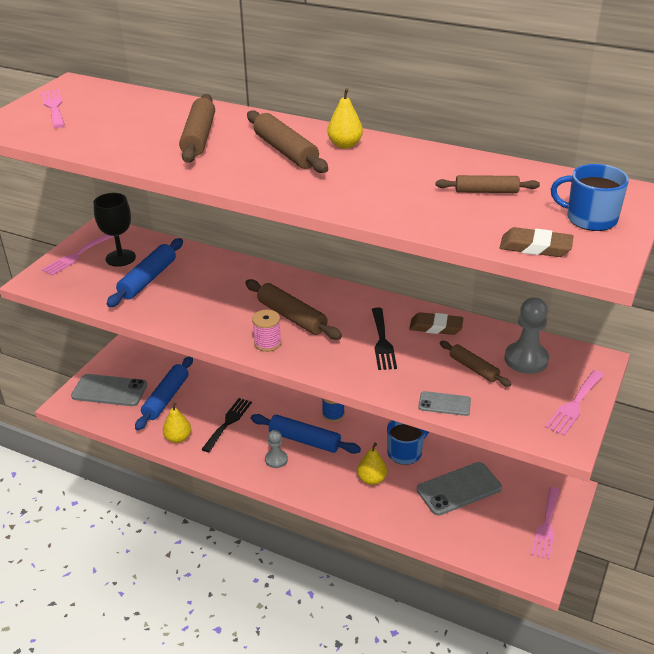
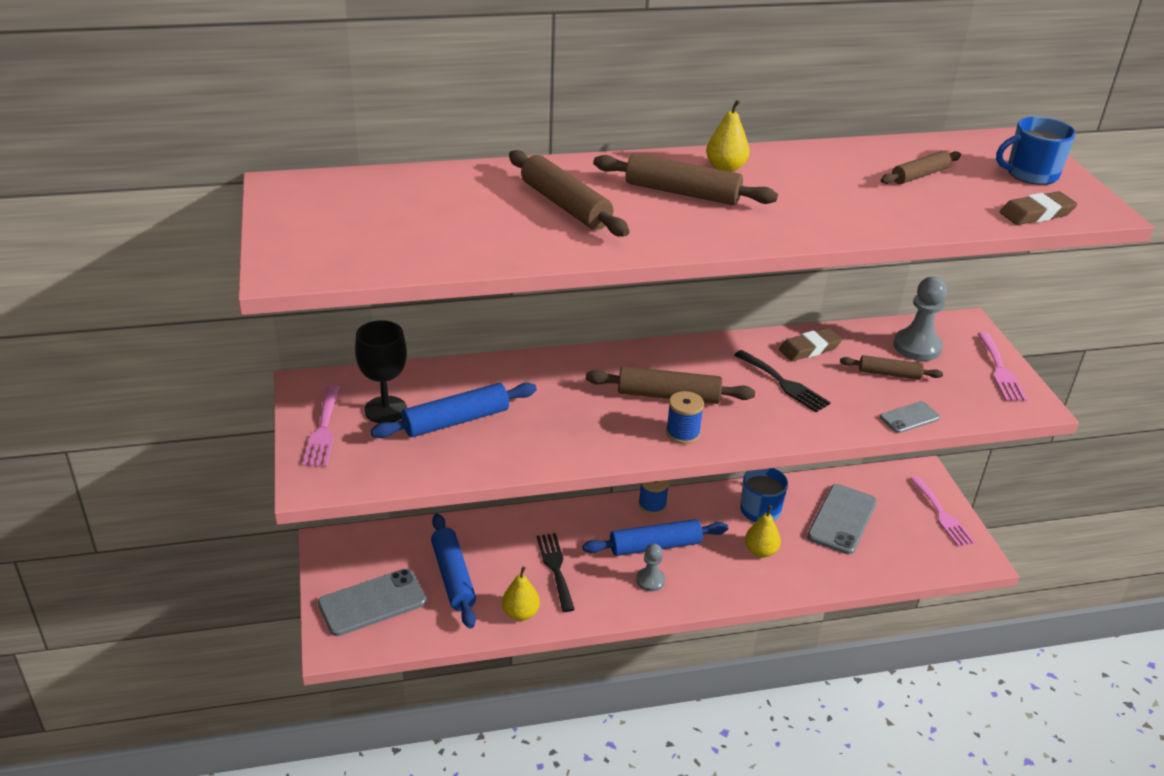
camera: 40 degrees left, 0 degrees up
pink fork [41,89,65,128] -> none
blue rolling pin [107,238,183,307] -> blue rolling pin turned 75 degrees clockwise [371,383,537,438]
pink spool [252,310,282,352] -> blue spool [666,391,704,444]

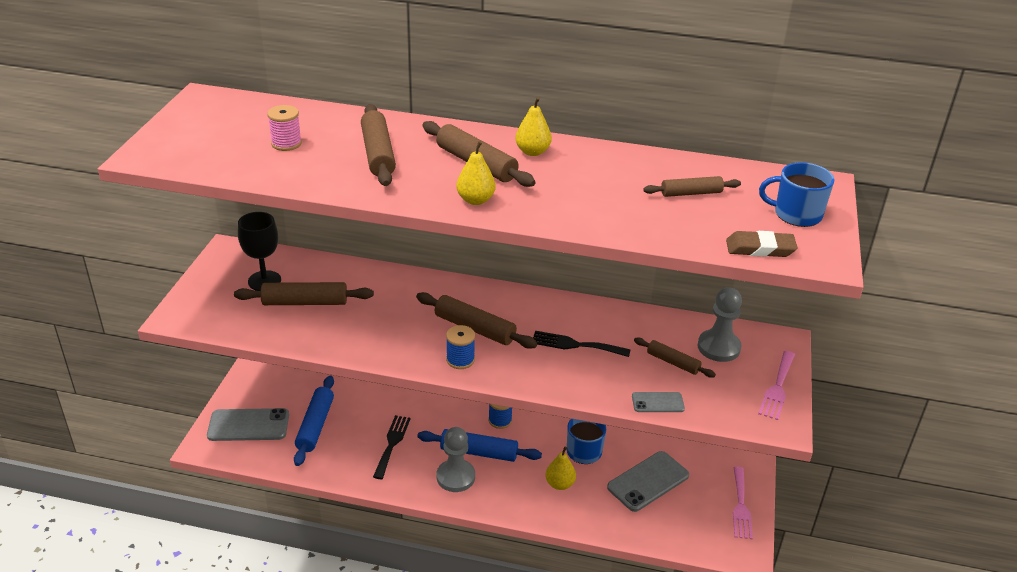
camera: 25 degrees right, 0 degrees up
pink fork [302,385,340,467] -> none
blue rolling pin [371,383,537,438] -> brown rolling pin [234,282,374,305]
yellow pear [502,566,540,621] -> yellow pear moved to [456,141,496,205]
grey pawn [636,543,665,592] -> grey pawn [436,427,475,492], size x1.62
black fork [734,350,831,412] -> black fork turned 120 degrees clockwise [533,331,631,357]
brown eraser [779,328,842,361] -> none
none -> pink spool [267,105,302,151]

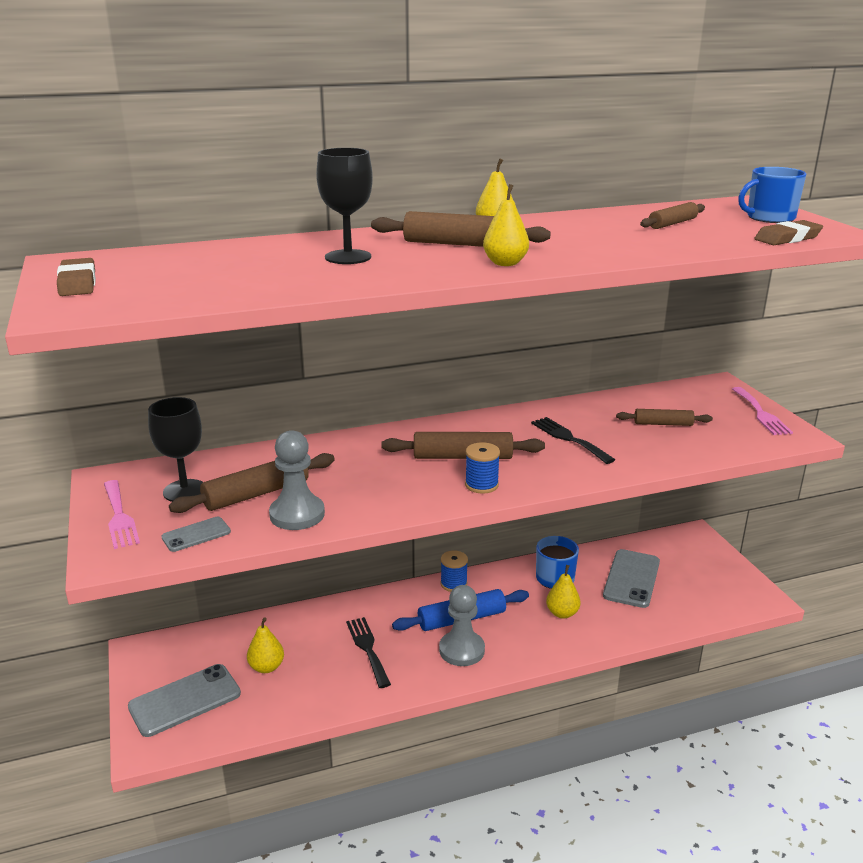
camera: 30 degrees left, 10 degrees down
pink spool [267,105,302,151] -> none
blue rolling pin [294,375,334,466] -> yellow pear [247,617,284,673]
brown rolling pin [361,104,396,186] -> black goblet [316,148,373,264]
black fork [533,331,631,357] -> black fork turned 75 degrees clockwise [531,417,615,464]
grey phone [632,392,685,412] -> grey phone moved to [161,517,231,552]
grey pawn [698,287,742,362] -> grey pawn moved to [269,430,325,530]
pink fork [733,467,753,539] -> pink fork moved to [104,480,140,549]
none -> brown eraser [57,258,96,296]

